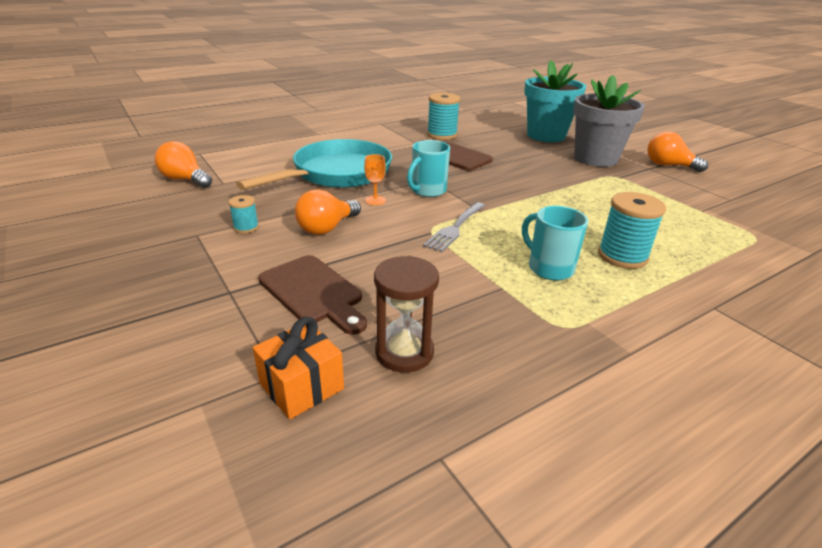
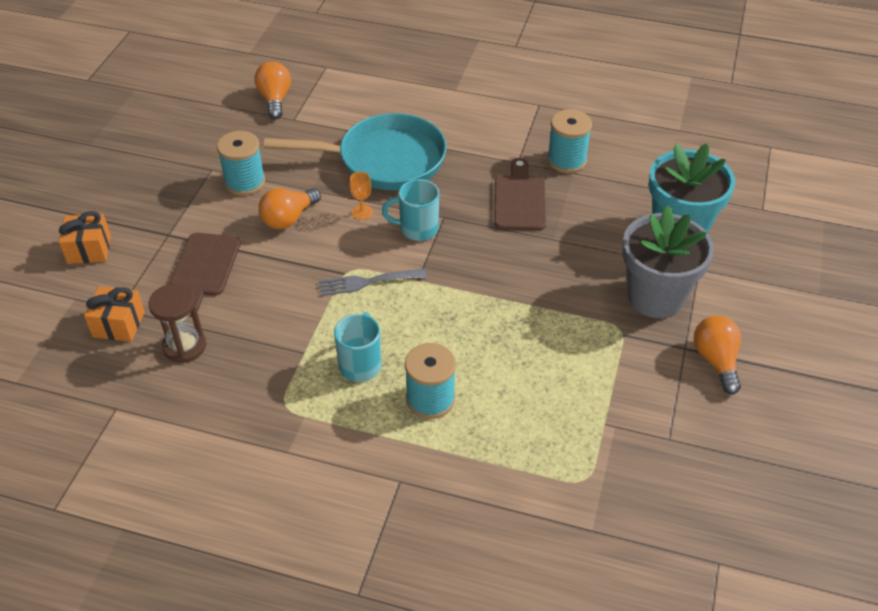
camera: 50 degrees right, 15 degrees up
turquoise spool [229,195,259,234] -> turquoise spool [217,131,265,196], size x1.86
orange light bulb [295,189,361,235] -> orange light bulb turned 45 degrees counterclockwise [259,188,321,229]
none -> orange gift [59,211,111,264]

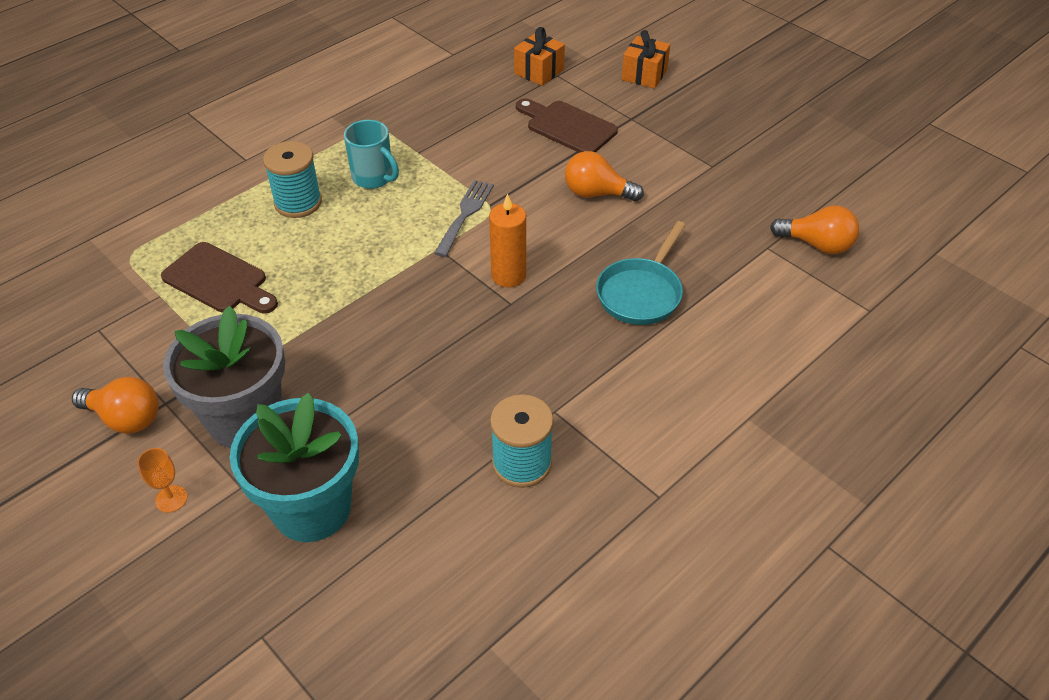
camera: 120 degrees right, 0 degrees up
brown hourglass [148,284,206,363] -> none
turquoise spool [217,131,265,196] -> none
orange light bulb [259,188,321,229] -> orange light bulb turned 60 degrees counterclockwise [565,151,644,201]
turquoise pan [264,113,447,190] -> turquoise pan [596,221,686,325], size x0.62
orange goblet [349,171,373,220] -> orange goblet moved to [137,448,188,513]
turquoise mug [382,179,439,241] -> orange candle [489,193,526,287]
brown cutting board [494,158,546,231] -> brown cutting board moved to [161,242,278,313]

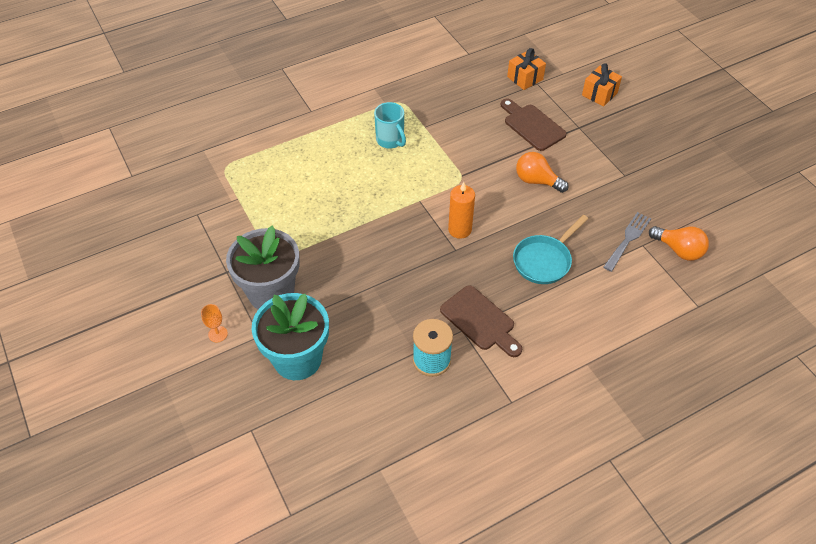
camera: 15 degrees right, 5 degrees up
orange light bulb [72,377,159,434] -> none
brown cutting board [161,242,278,313] -> brown cutting board moved to [440,285,522,357]
turquoise spool [263,141,322,218] -> none
grey fork [434,180,494,257] -> grey fork moved to [603,212,651,272]

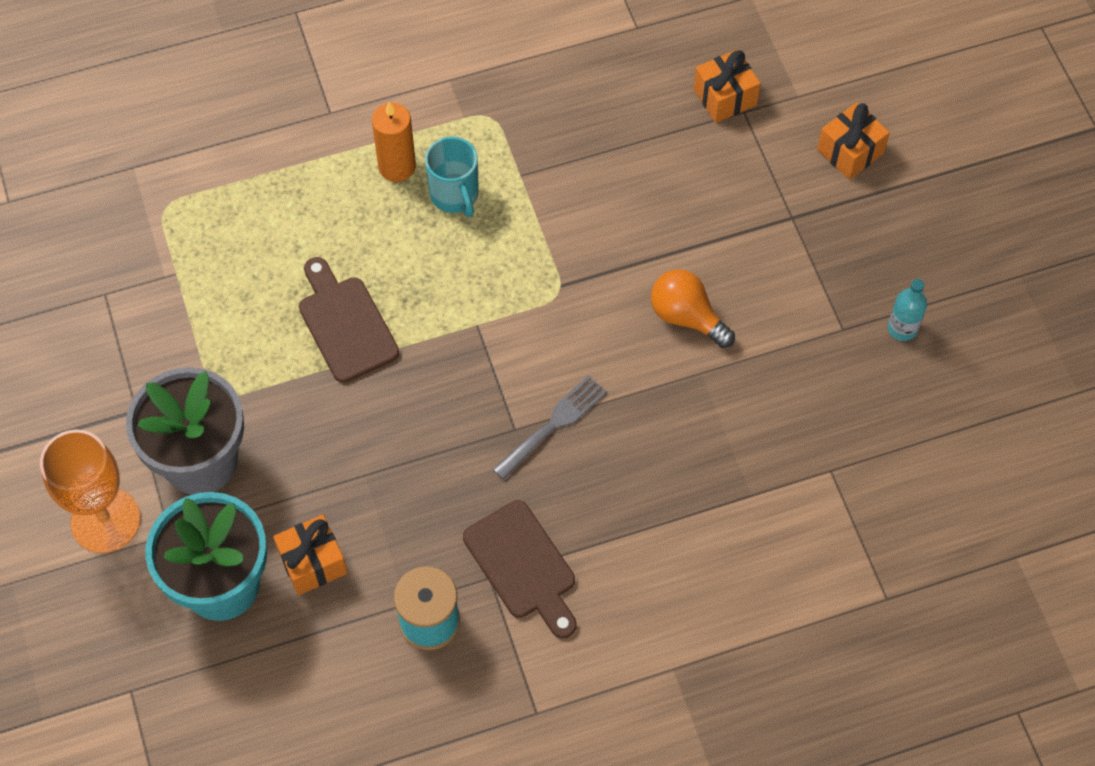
camera: 10 degrees right, 10 degrees up
orange goblet [201,304,228,342] -> orange goblet [40,430,140,553], size x2.27
orange candle [448,182,475,239] -> orange candle moved to [372,102,416,182]
brown cutting board [501,99,567,151] -> brown cutting board moved to [299,257,399,383]
turquoise pan [513,215,588,284] -> none
grey fork [603,212,651,272] -> grey fork moved to [493,375,607,480]
orange light bulb [649,226,709,261] -> none
none -> orange gift [273,515,347,595]
none -> turquoise bottle [888,279,927,341]

